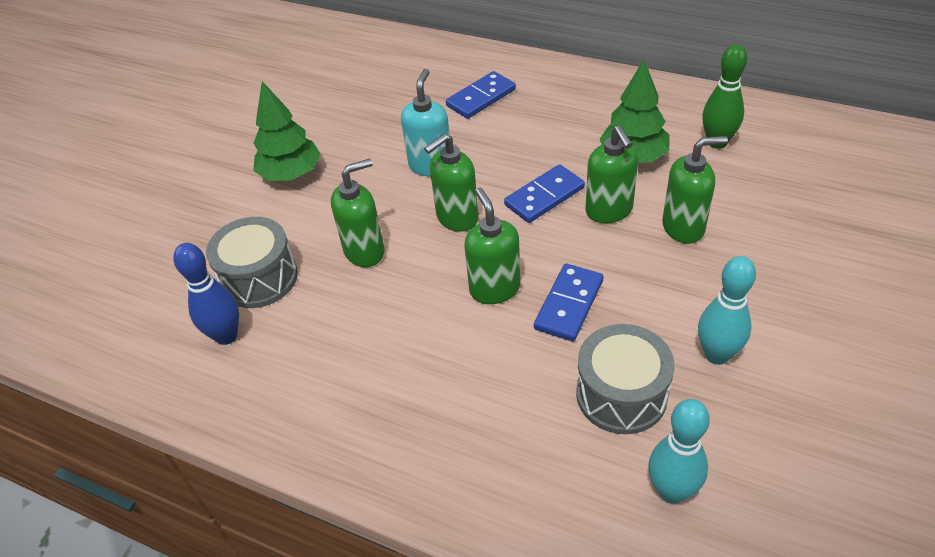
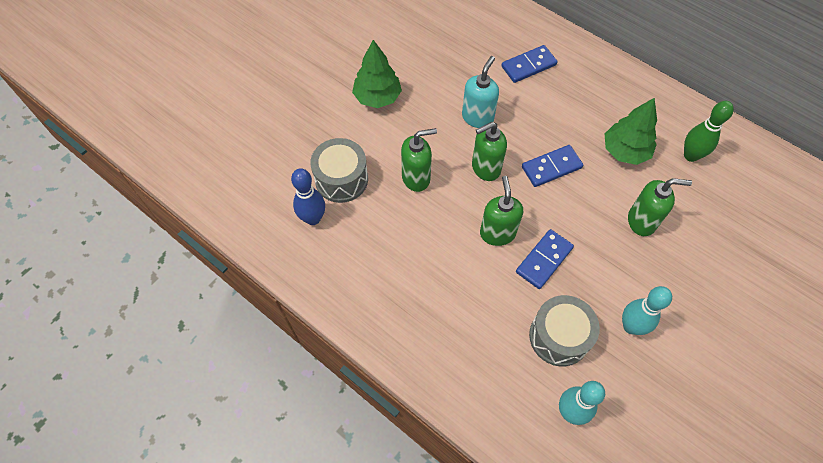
camera: 10 degrees right, 15 degrees up
green soap dispenser [585,125,638,223] -> none

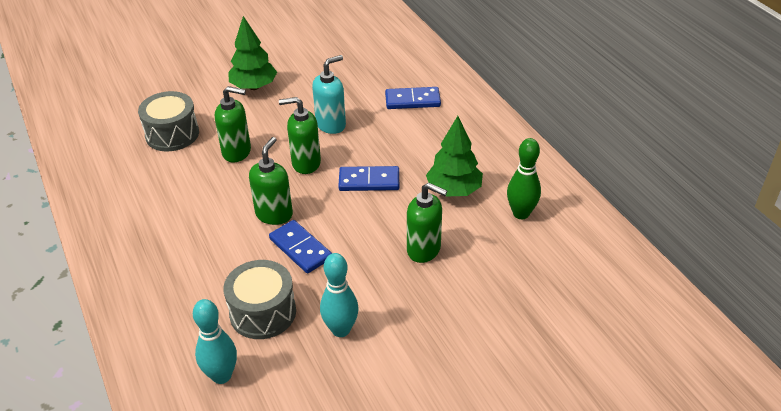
camera: 25 degrees right, 20 degrees down
blue bowling pin [291,168,325,225] -> none
blue domino [516,229,574,289] -> blue domino turned 75 degrees clockwise [269,220,332,273]

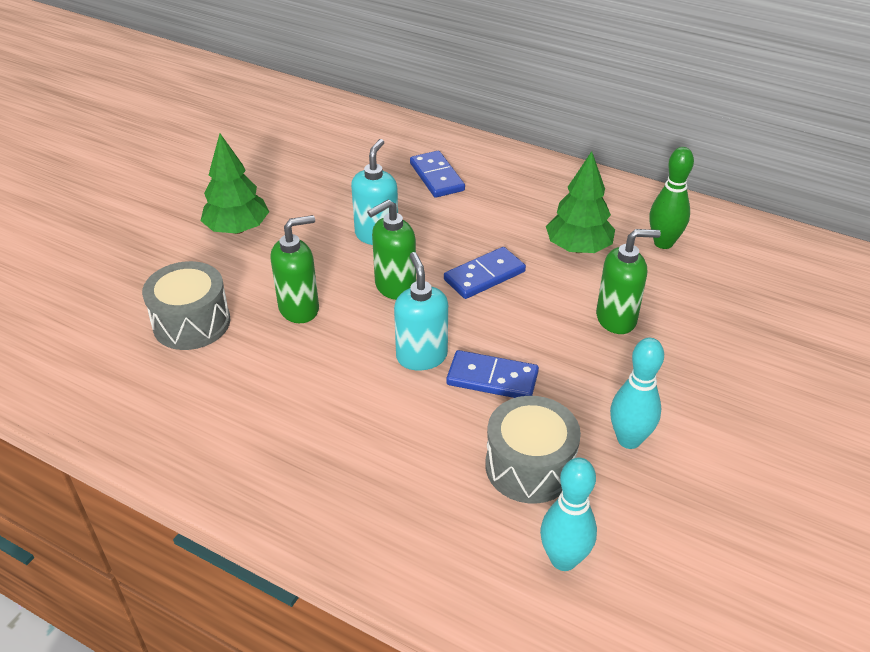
camera: 35 degrees left, 0 degrees up
green soap dispenser [249,137,293,225] -> turquoise soap dispenser [394,252,448,370]
blue domino [385,87,441,109] -> blue domino turned 75 degrees counterclockwise [410,151,465,198]

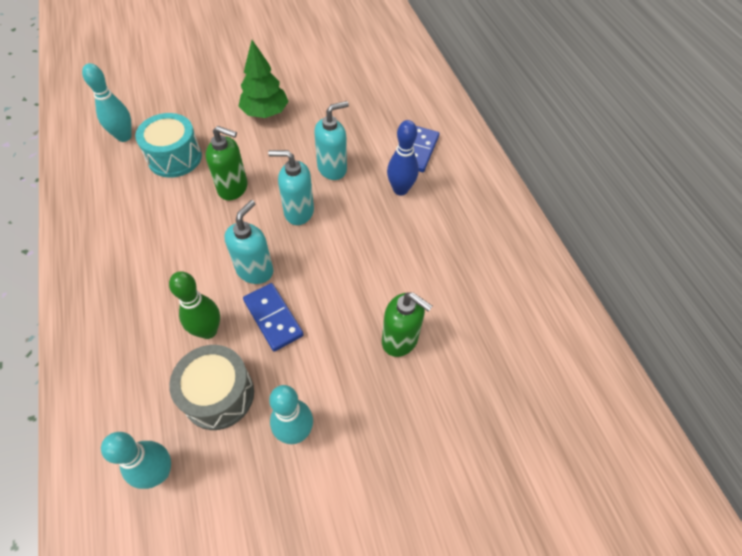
camera: 40 degrees right, 15 degrees up
grey drum [142,261,230,350] -> turquoise drum [135,113,202,178]
green soap dispenser [367,200,416,300] -> turquoise soap dispenser [268,150,314,225]
blue domino [444,247,526,299] -> none
green tree [546,151,615,253] -> none
green bowling pin [649,147,694,249] -> green bowling pin moved to [169,271,220,339]
none -> turquoise bowling pin [82,63,132,142]
none -> blue bowling pin [387,120,419,196]

